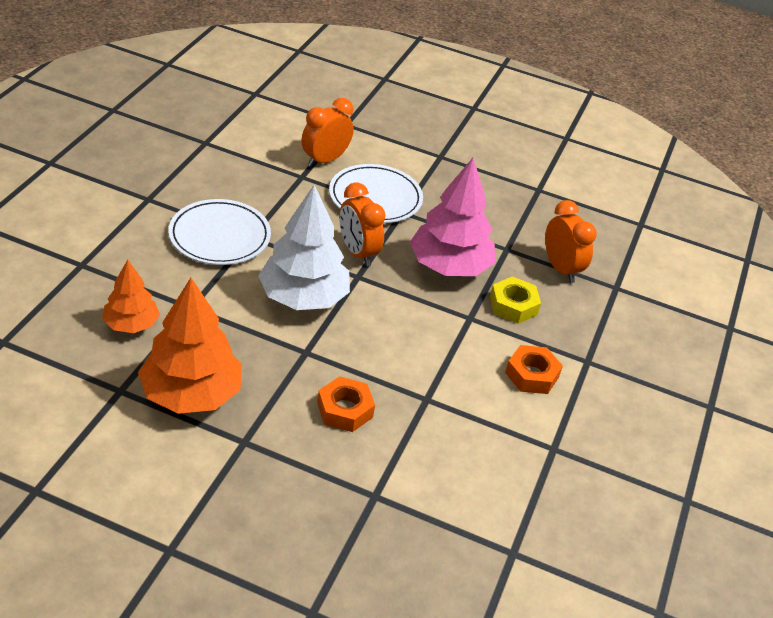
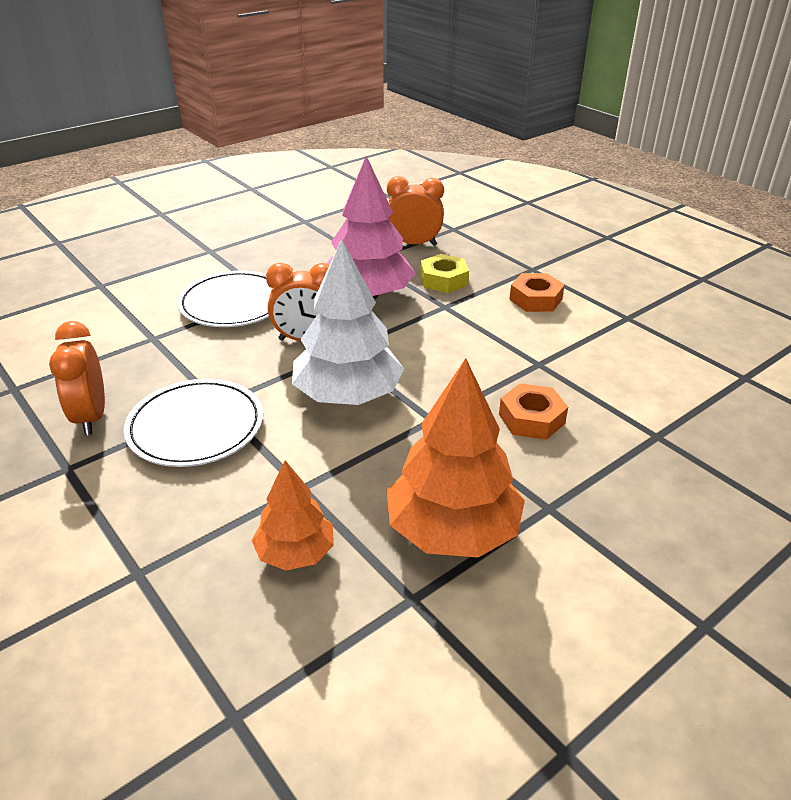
camera: 55 degrees left, 5 degrees down
orange clock [301,98,354,167] -> orange clock moved to [49,321,105,435]

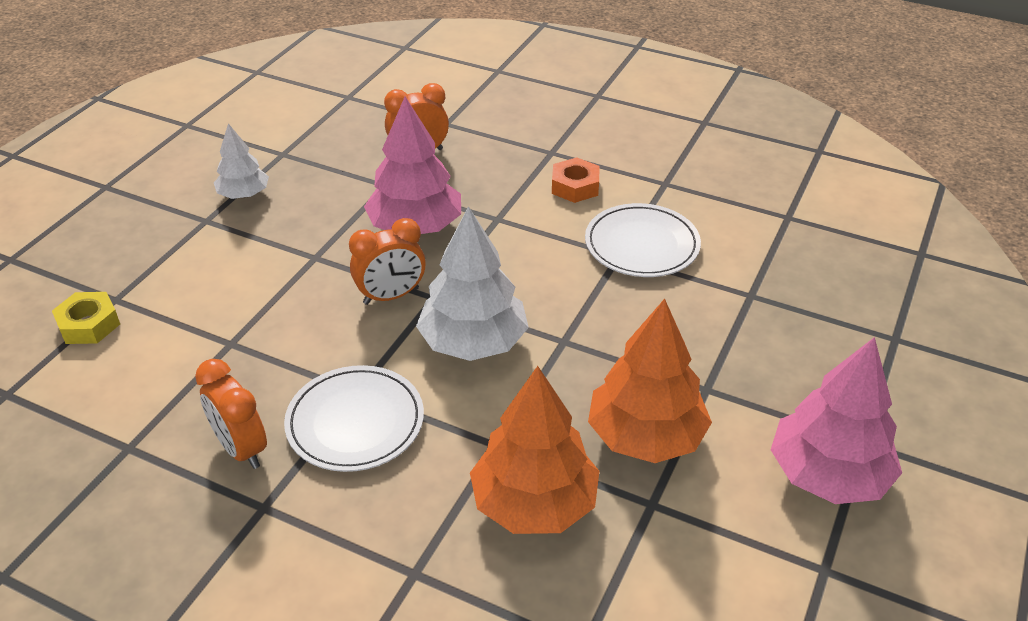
camera: 25 degrees left, 5 degrees up
white plate [177,271,272,327] -> white plate moved to [585,203,701,277]
orange tree [251,460,334,570] -> orange tree [470,366,599,534], size x1.73
yellow nut [420,254,469,293] -> yellow nut moved to [52,292,120,344]
orange nut [499,383,568,440] -> none
none -> white tree [214,123,269,199]
none -> pink tree [771,337,902,504]

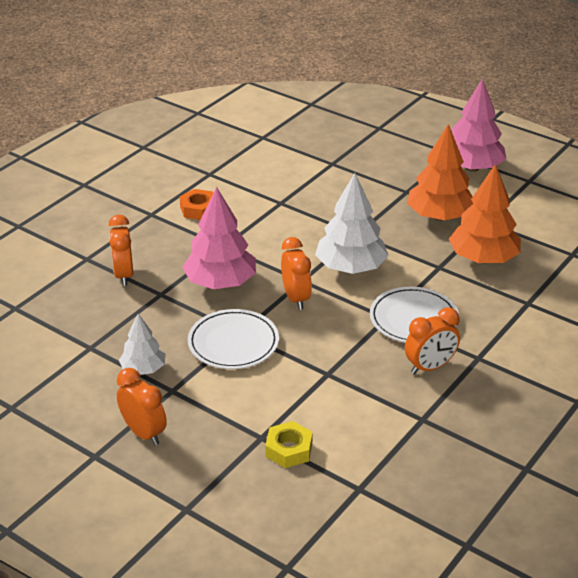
camera: 80 degrees left, 5 degrees down
white plate [585,203,701,277] -> white plate moved to [188,309,279,369]
none -> orange clock [117,368,167,445]

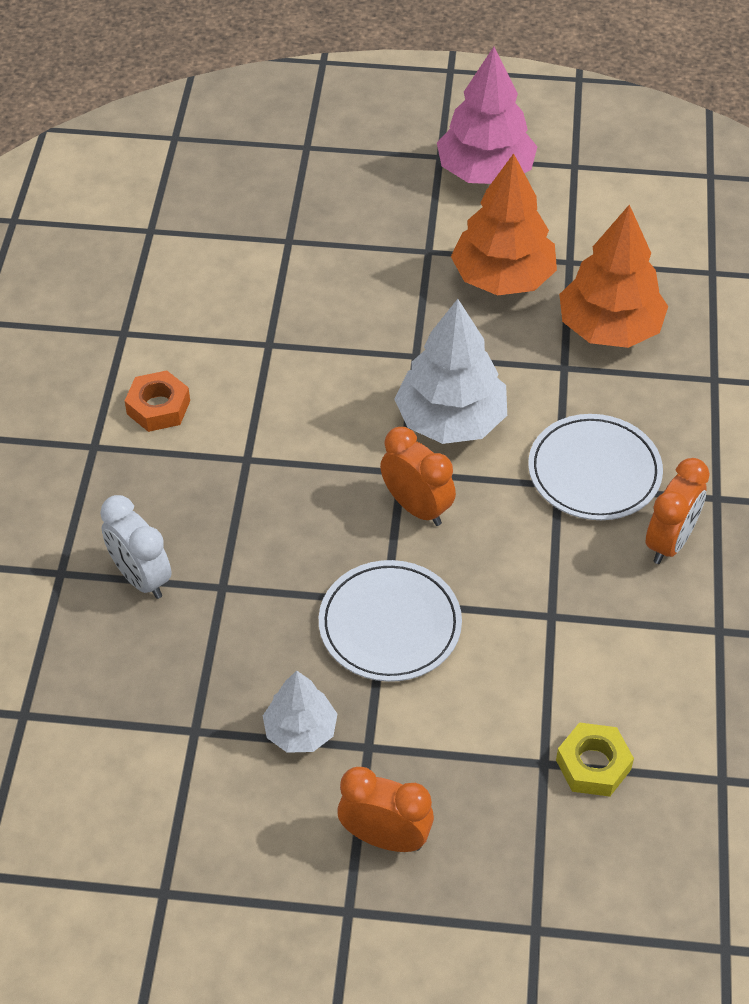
camera: 30 degrees left, 15 degrees up
orange clock [108,215,133,286] -> white clock [100,495,172,599]
pink tree [182,187,256,289] -> none

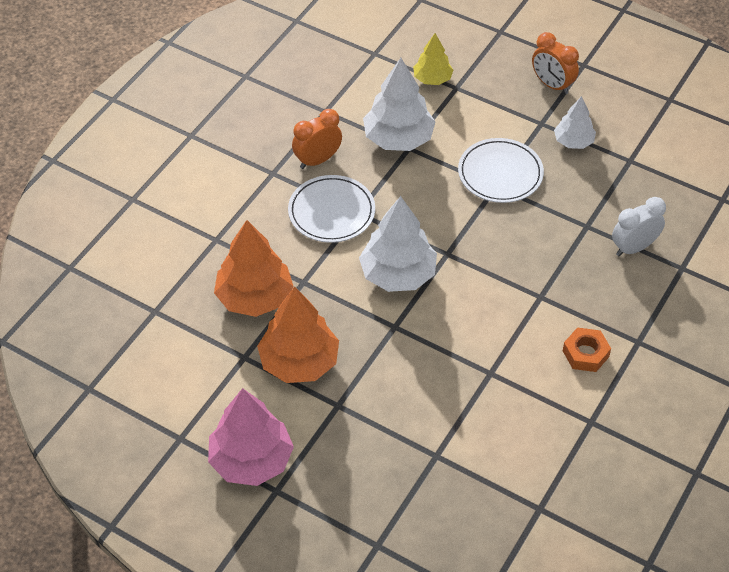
camera: 155 degrees left, 0 degrees up
white clock [100,495,172,599] -> white clock turned 105 degrees counterclockwise [612,197,666,256]
orange clock [380,427,456,526] -> none
yellow nut [556,722,634,797] -> yellow tree [413,33,453,85]
none -> white tree [363,58,436,151]

